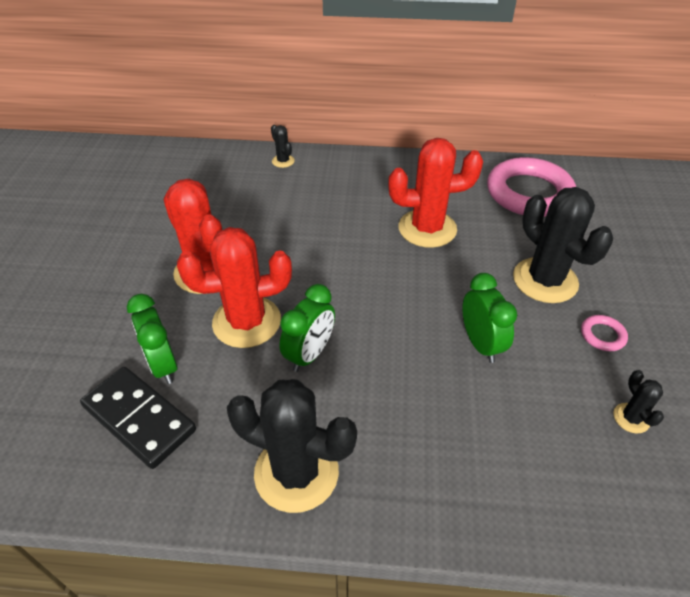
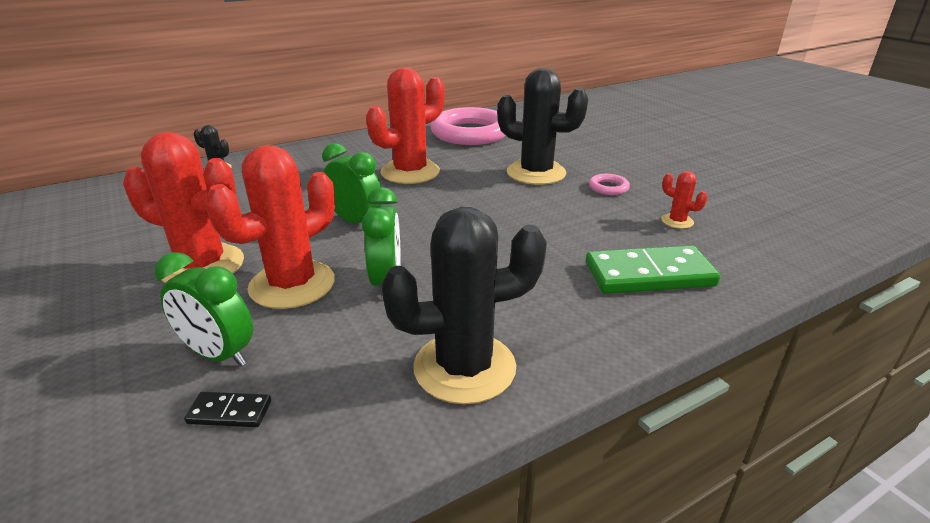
camera: 35 degrees left, 15 degrees down
black domino [80,367,196,469] -> black domino [184,392,271,427], size x0.46
green clock [462,273,517,363] -> green clock moved to [322,143,382,223]
black cactus [613,370,664,434] -> red cactus [661,171,708,229]
none -> green domino [586,245,720,294]

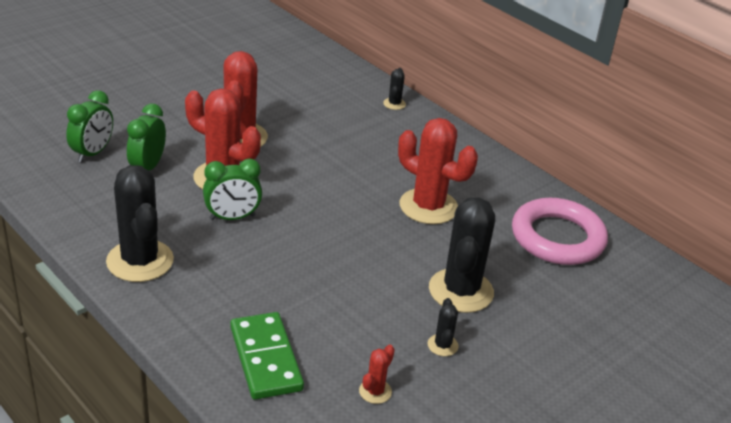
camera: 75 degrees right, 5 degrees up
black domino [184,392,271,427] -> none
green clock [322,143,382,223] -> green clock moved to [66,90,113,162]
pink ring [589,174,630,195] -> black cactus [427,298,459,356]

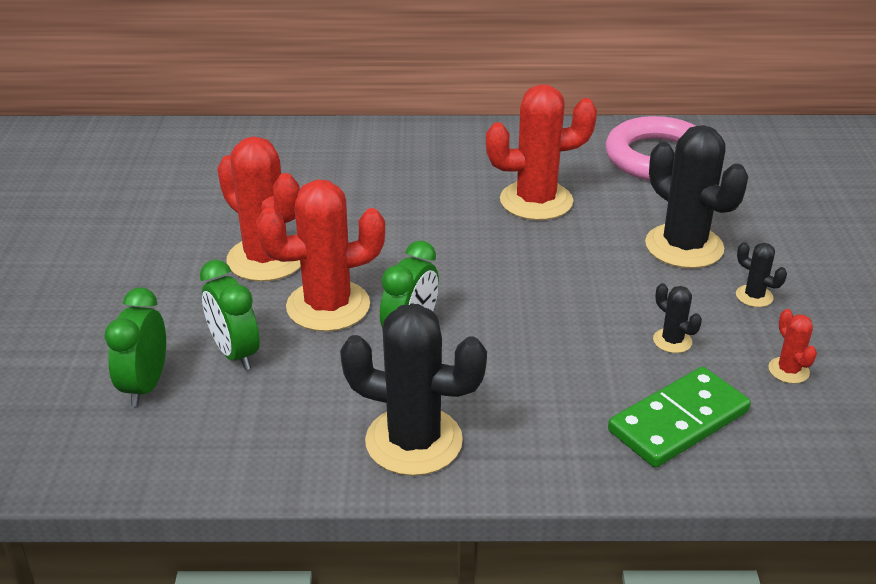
camera: 45 degrees left, 0 degrees up
green clock [66,90,113,162] -> green clock turned 150 degrees counterclockwise [105,287,166,406]
green domino [230,312,304,400] -> green domino turned 60 degrees counterclockwise [608,367,751,468]
black cactus [383,68,406,110] -> black cactus moved to [653,283,702,353]

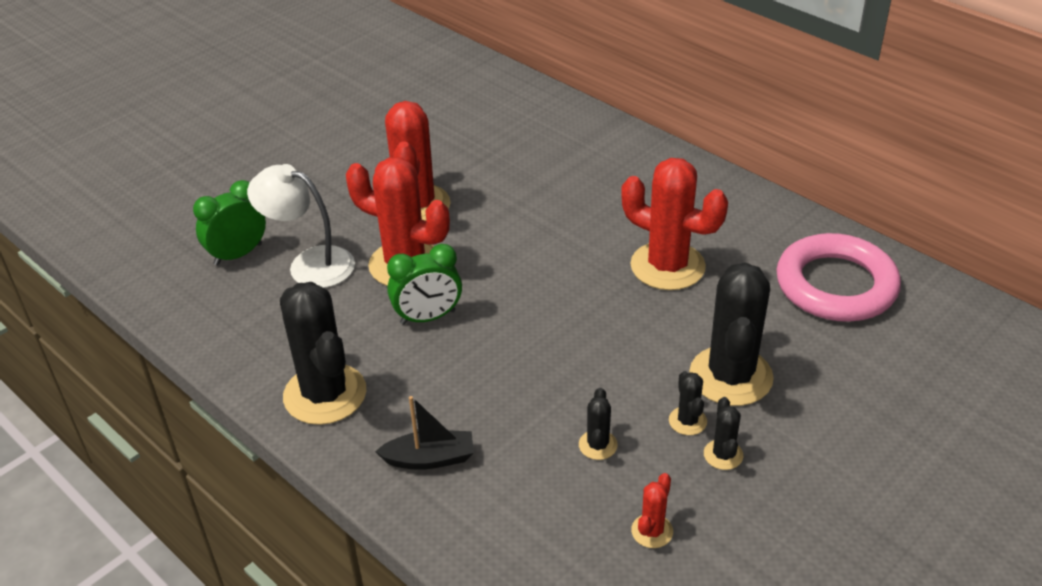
camera: 45 degrees right, 5 degrees up
green clock [200,260,260,370] -> white lamp [247,164,355,288]
green domino [608,367,751,468] -> none
none -> black boat [375,396,474,470]
none -> black cactus [669,371,707,435]

